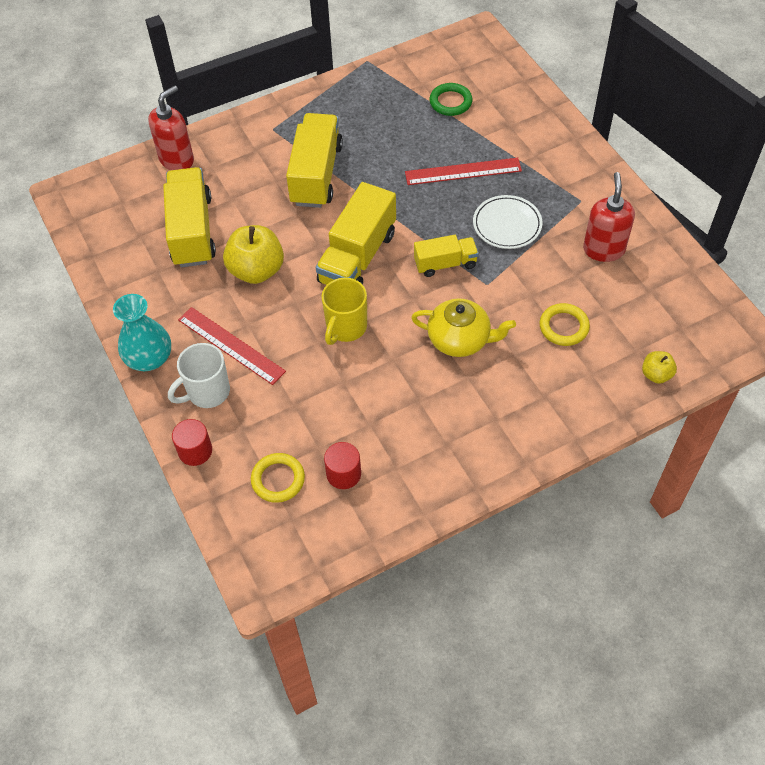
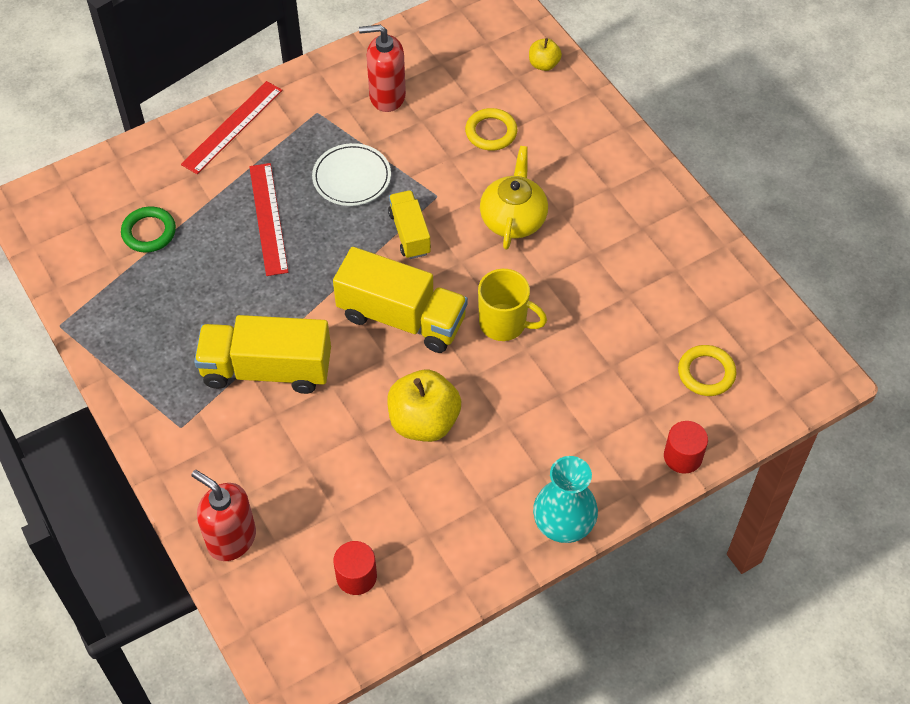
camera: 95 degrees left, 0 degrees up
yellow truck [163,167,216,267] -> none
white mug [168,343,230,408] -> none
red ruler [178,307,286,385] -> red ruler moved to [181,81,283,174]
red cylinder [324,442,361,489] -> red cylinder moved to [333,541,377,595]

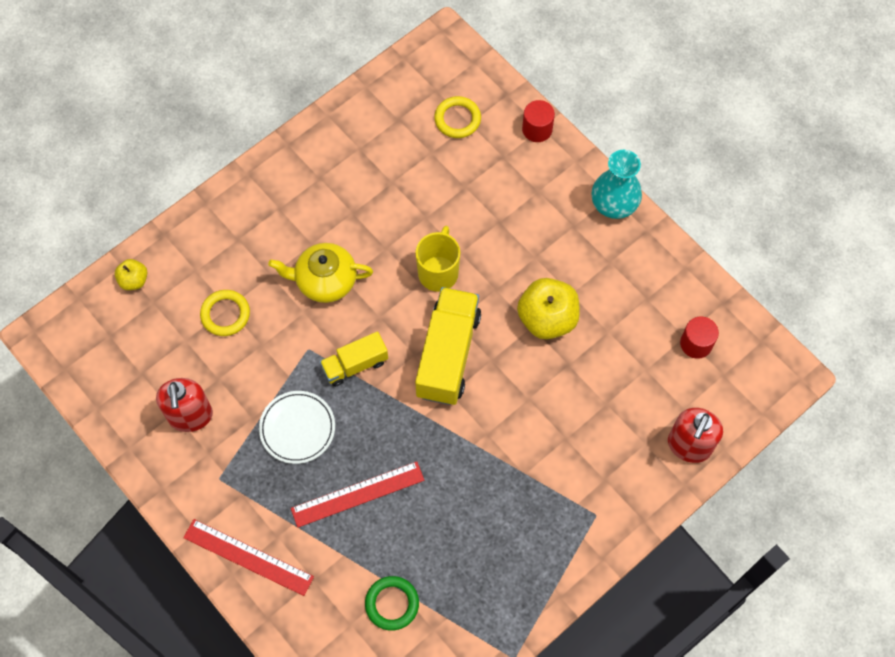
camera: 100 degrees left, 10 degrees up
yellow truck [194,315,331,394] -> none

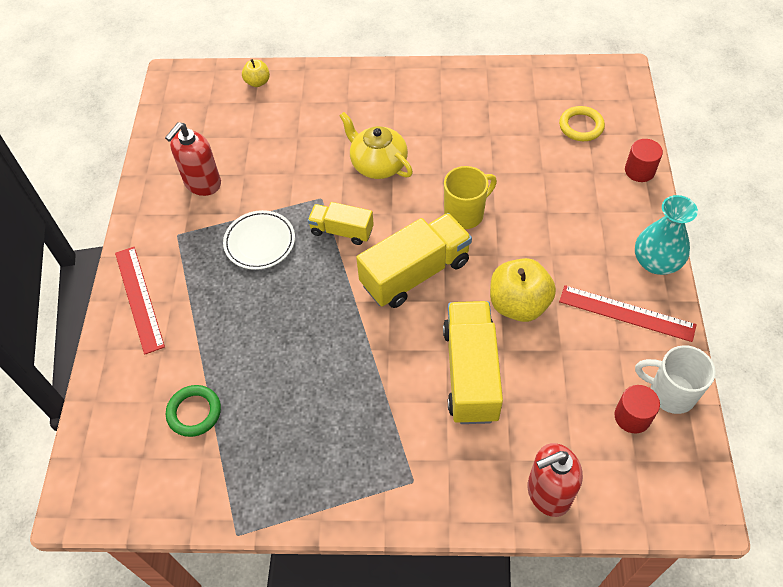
camera: 45 degrees right, 10 degrees down
yellow ring [200,290,250,336] -> none
red ruler [291,462,424,528] -> red ruler moved to [559,285,697,342]
none -> yellow truck [443,301,503,424]
none -> white mug [635,345,716,414]

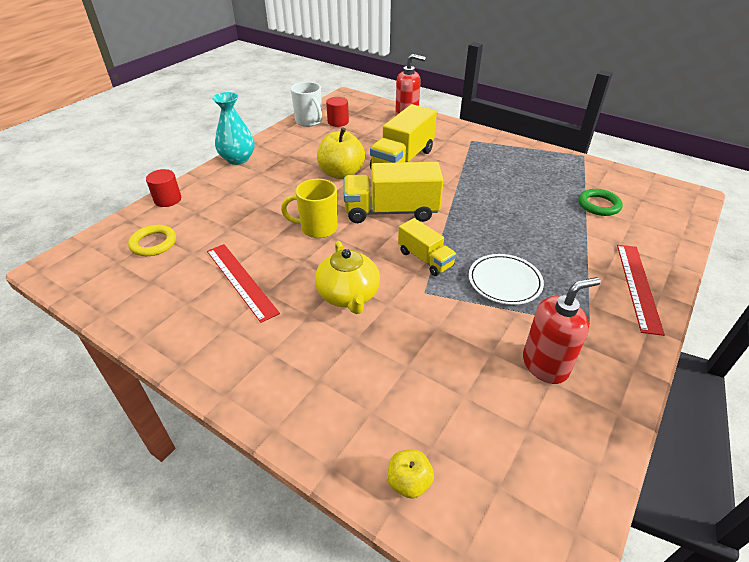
camera: 150 degrees left, 15 degrees down
red ruler [559,285,697,342] -> red ruler moved to [207,244,280,323]

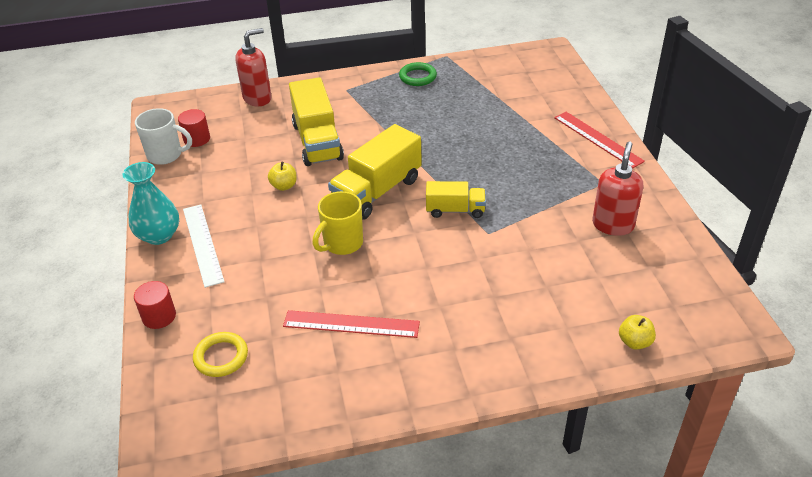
camera: 45 degrees left, 0 degrees up
yellow teapot [315,241,380,314] -> none
yellow apple [317,127,365,179] -> yellow apple [268,162,297,191], size x0.52
white plate [469,254,544,305] -> none
green ring [579,189,622,216] -> green ring moved to [399,62,437,86]
none -> white ruler [183,204,225,288]

